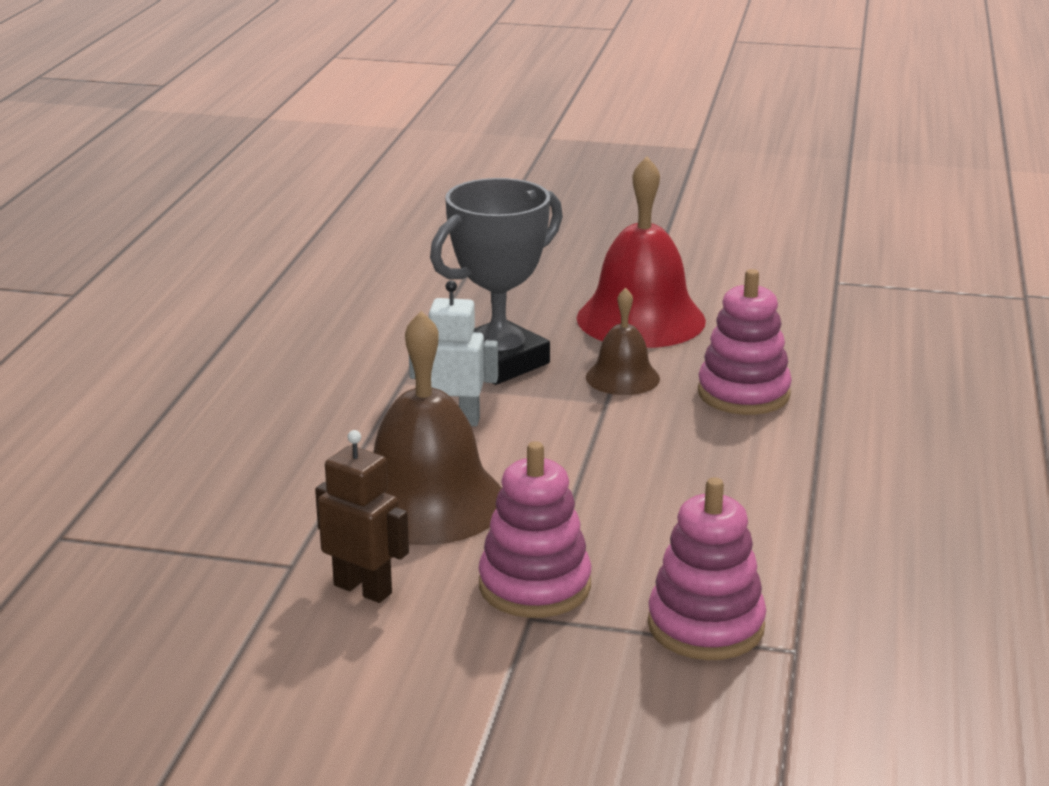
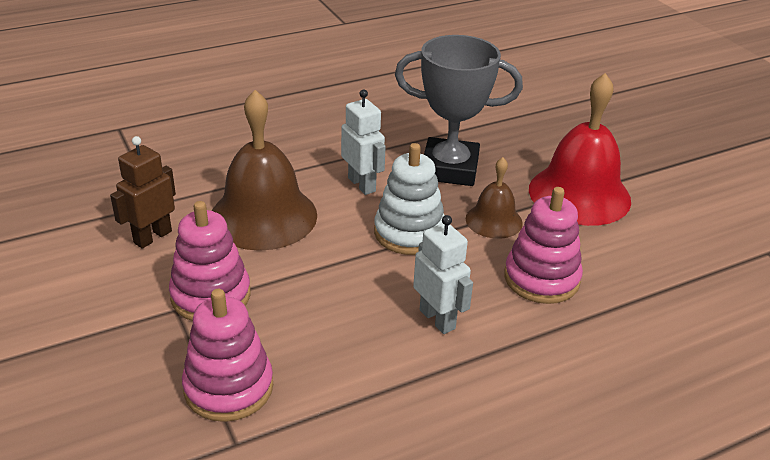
camera: 50 degrees right, 10 degrees up
brown robot [315,430,409,603] -> brown robot turned 135 degrees counterclockwise [110,136,176,249]
none -> white stacking toy [374,143,445,255]
none -> white robot [413,215,473,334]

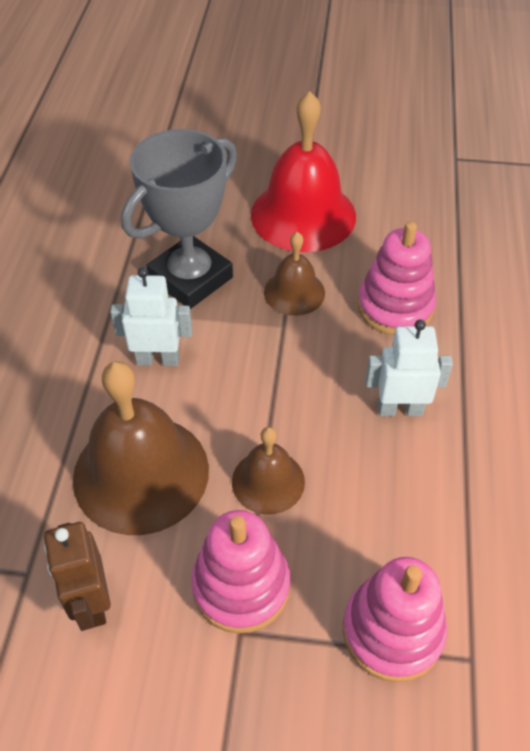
camera: 55 degrees left, 15 degrees up
white stacking toy [374,143,445,255] -> none
none -> brown bell [232,427,305,515]

